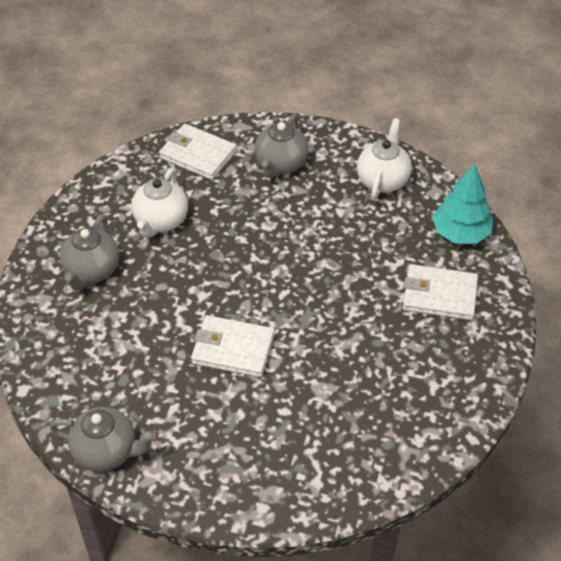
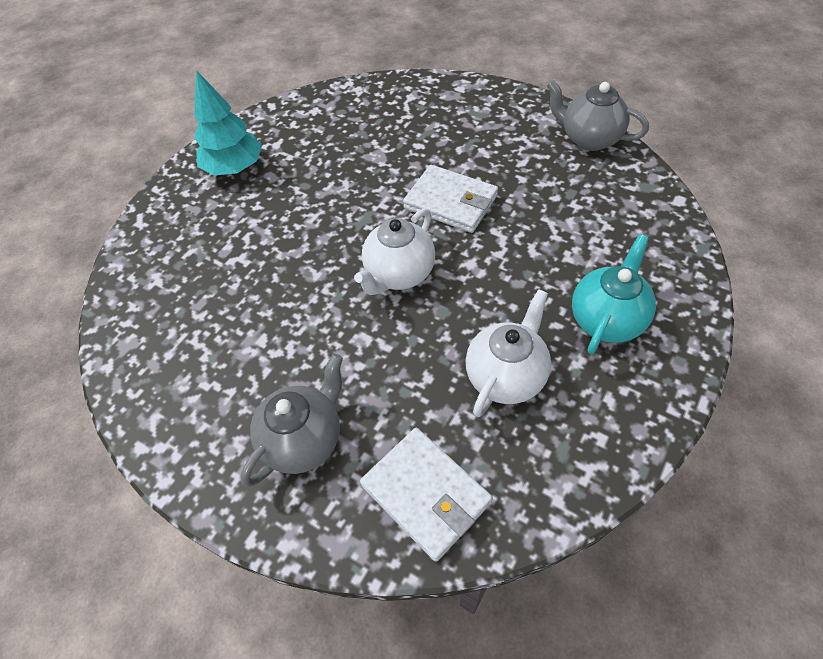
camera: 160 degrees left, 5 degrees up
grey teapot [60,216,119,290] -> turquoise teapot [572,234,656,354]
white teapot [357,118,412,200] -> white teapot moved to [354,209,435,295]
white wallet [403,264,478,320] -> none
turquoise tree [432,164,493,244] -> turquoise tree moved to [194,70,262,176]

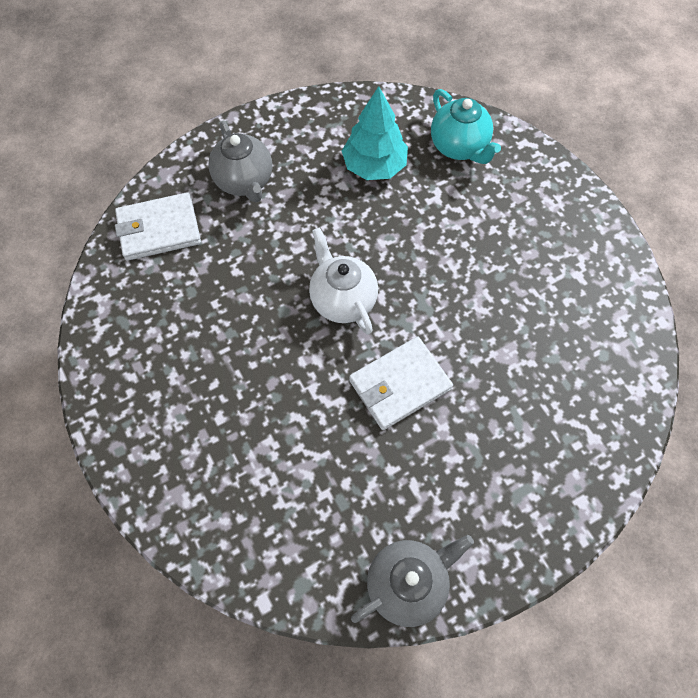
camera: 115 degrees right, 10 degrees up
turquoise tree [194,70,262,176] -> turquoise tree moved to [342,86,408,180]
white teapot [466,289,551,417] -> none
turquoise teapot [572,234,656,354] -> turquoise teapot moved to [431,89,501,164]

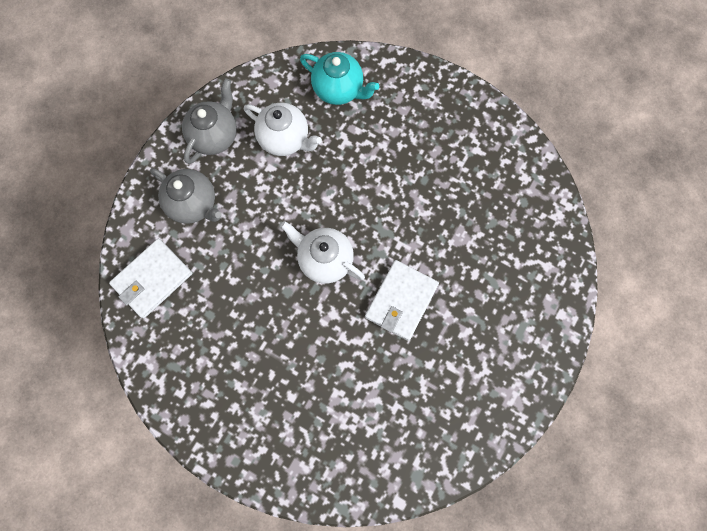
camera: 30 degrees left, 10 degrees up
turquoise tree [342,86,408,180] -> white teapot [244,103,322,156]
grey teapot [351,535,474,627] -> grey teapot moved to [182,78,237,164]

